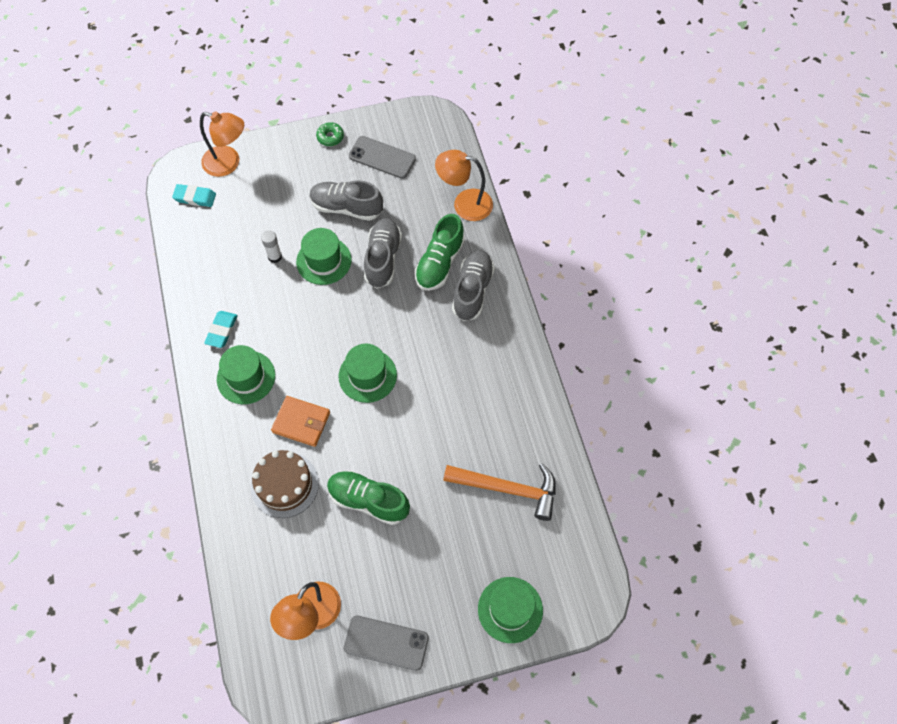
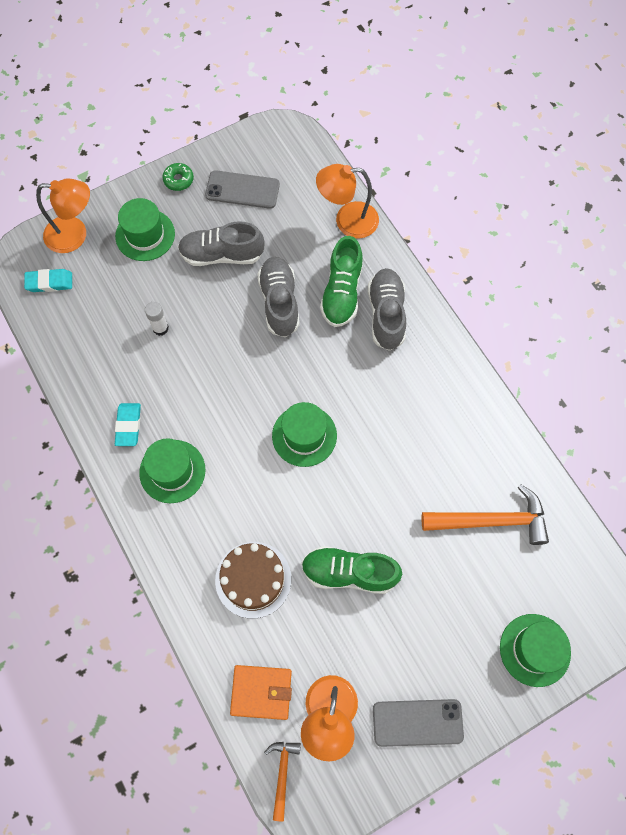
camera: 15 degrees left, 5 degrees up
orange wallet [271,396,330,447] -> orange wallet moved to [230,665,292,720]
green hat [296,228,351,285] -> green hat moved to [115,198,175,261]
none -> orange hammer [264,742,301,821]

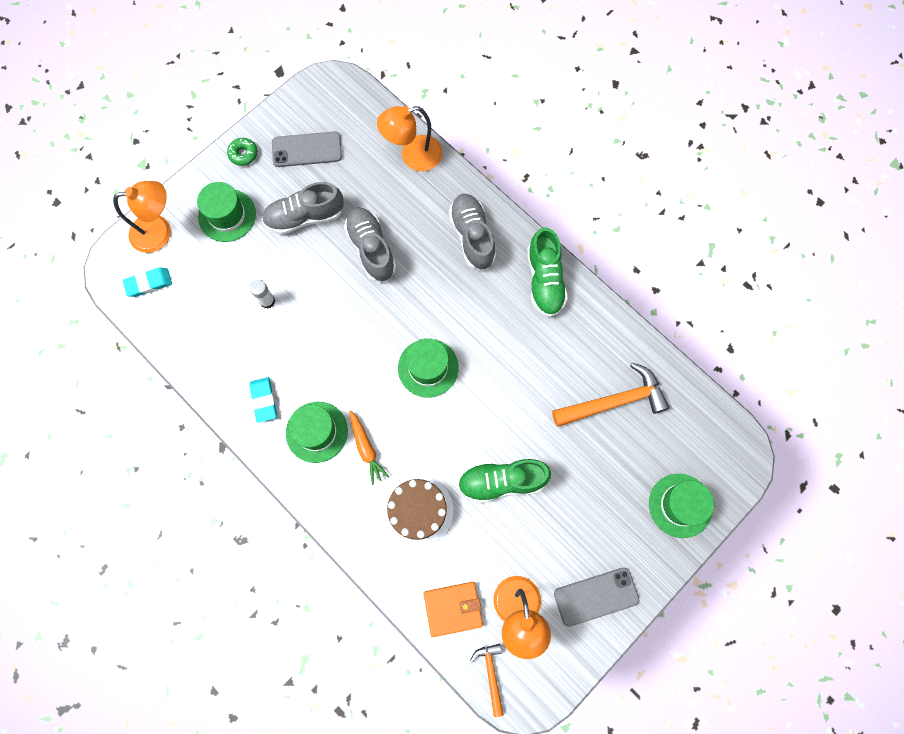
camera: 15 degrees left, 5 degrees up
green shoe [320,236,363,327] -> green shoe moved to [527,227,568,317]
none -> orange carrot [349,410,389,485]

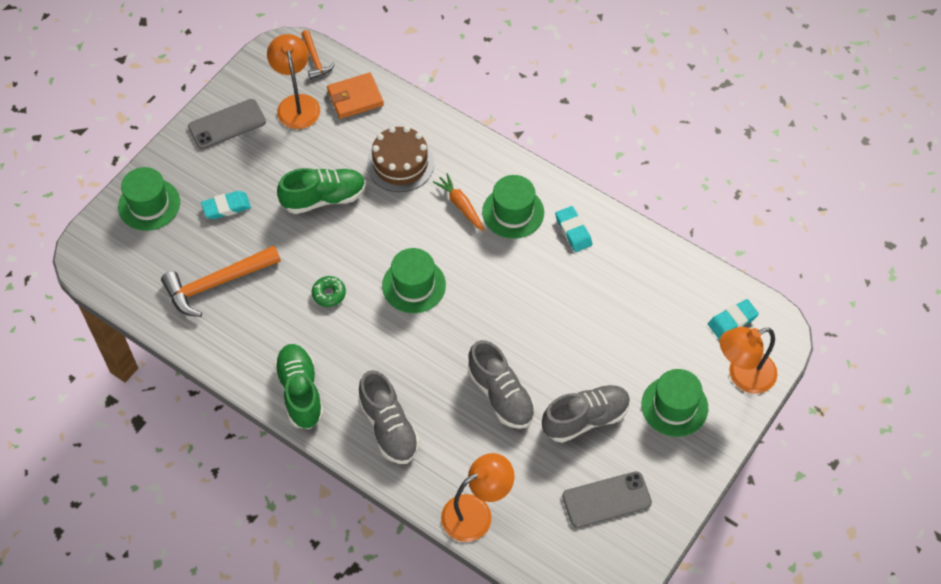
camera: 170 degrees right, 15 degrees down
green donut [227,138,258,166] -> green donut moved to [312,276,346,307]
white glue stick [249,279,275,309] -> none
none -> turquoise eraser [201,191,251,219]

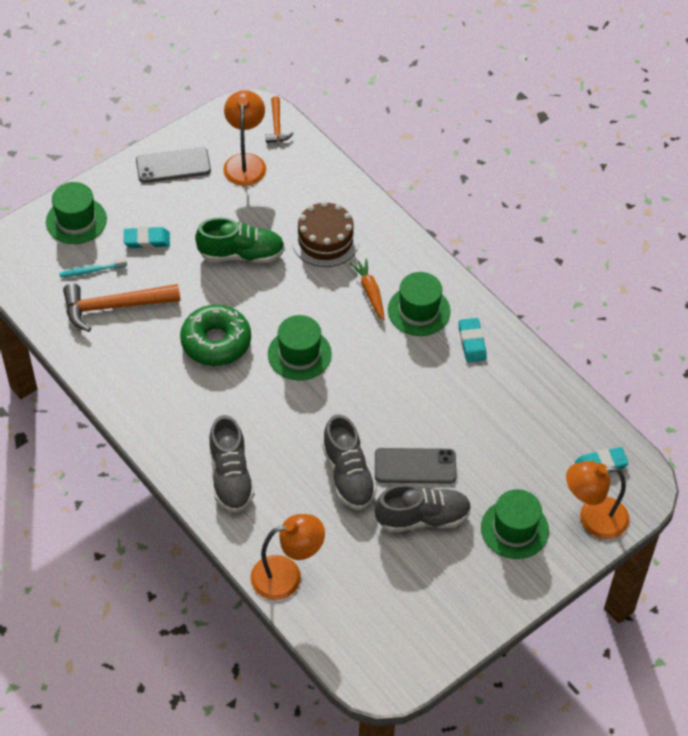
camera: 15 degrees right, 5 degrees down
green shoe [274,344,324,429] -> none
green donut [312,276,346,307] -> green donut [180,304,251,366], size x2.09
orange wallet [327,73,384,119] -> none
grey phone [562,471,652,528] -> grey phone moved to [375,448,457,483]
none -> turquoise toothbrush [59,258,127,277]

